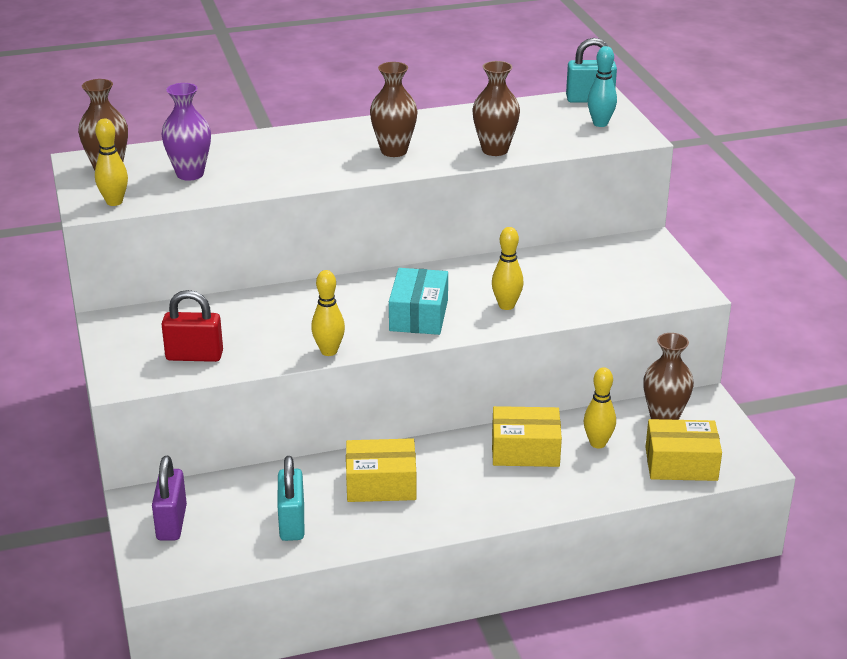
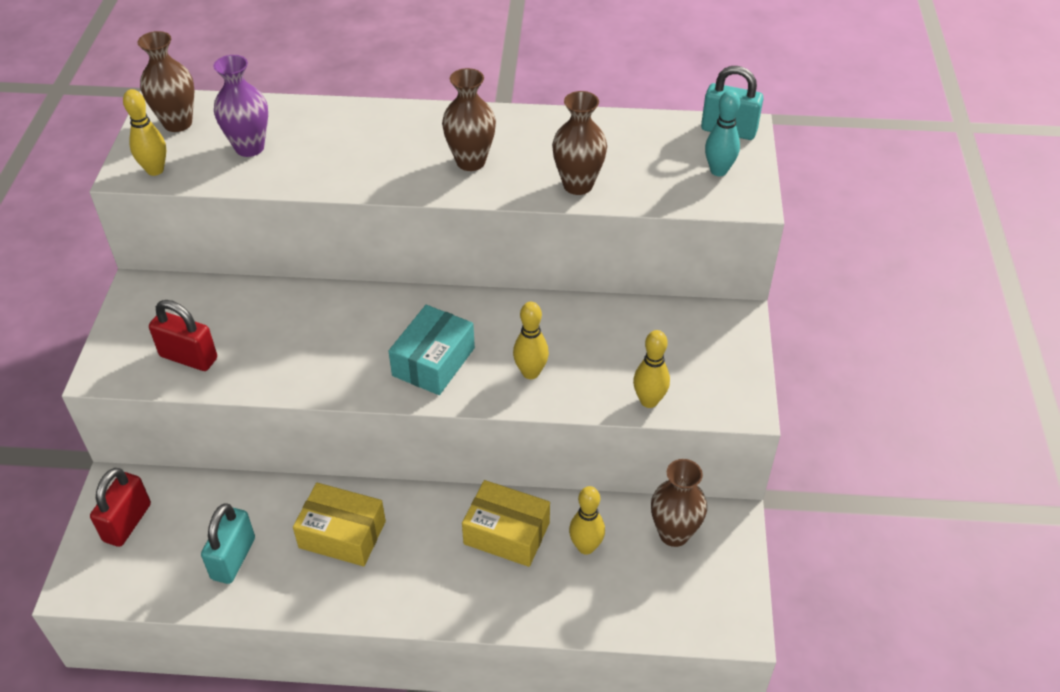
camera: 20 degrees right, 15 degrees up
purple padlock [152,456,187,540] -> red padlock [90,468,151,547]
yellow bowling pin [311,270,345,356] -> yellow bowling pin moved to [633,330,670,408]
yellow box [646,419,722,481] -> none

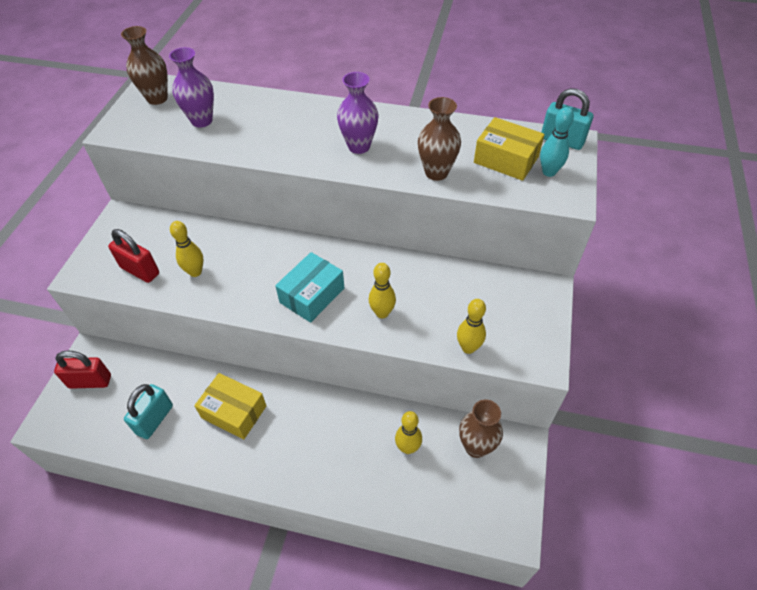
camera: 10 degrees right, 5 degrees up
red padlock [90,468,151,547] -> red padlock turned 60 degrees clockwise [54,351,111,389]
yellow bowling pin [123,89,166,176] -> yellow bowling pin moved to [170,221,203,277]
brown vase [442,68,496,171] -> purple vase [337,72,378,154]
yellow box [462,480,550,567] -> yellow box moved to [474,117,545,181]

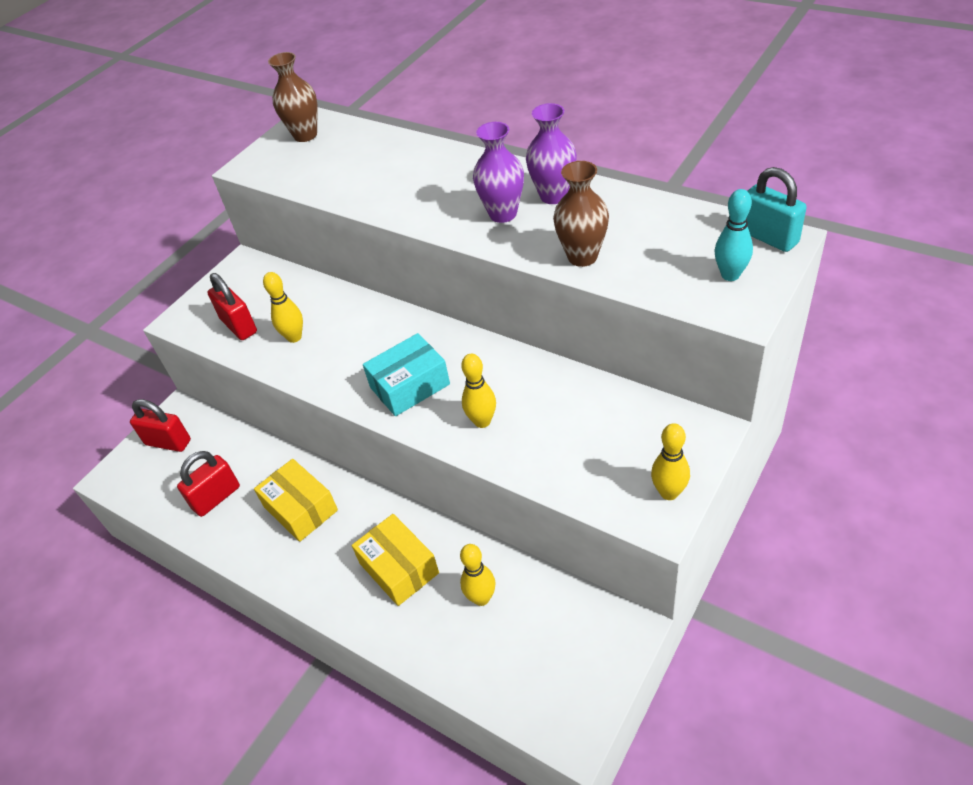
camera: 25 degrees right, 5 degrees down
turquoise padlock [124,384,173,439] -> red padlock [177,451,240,517]
purple vase [169,47,214,128] -> purple vase moved to [526,103,577,204]
yellow bowling pin [457,299,486,354] -> yellow bowling pin moved to [651,423,690,500]
brown vase [459,399,503,458] -> none
yellow box [474,117,545,181] -> yellow box moved to [352,514,439,606]

